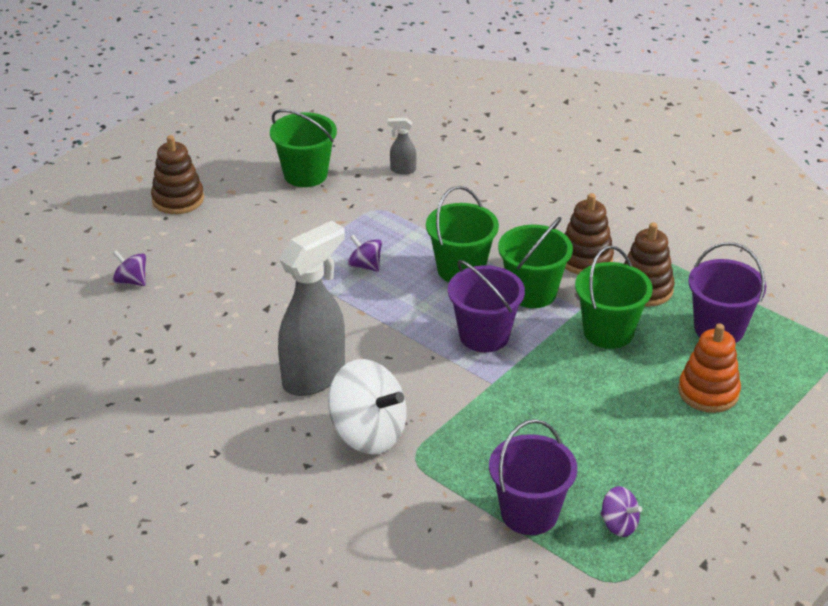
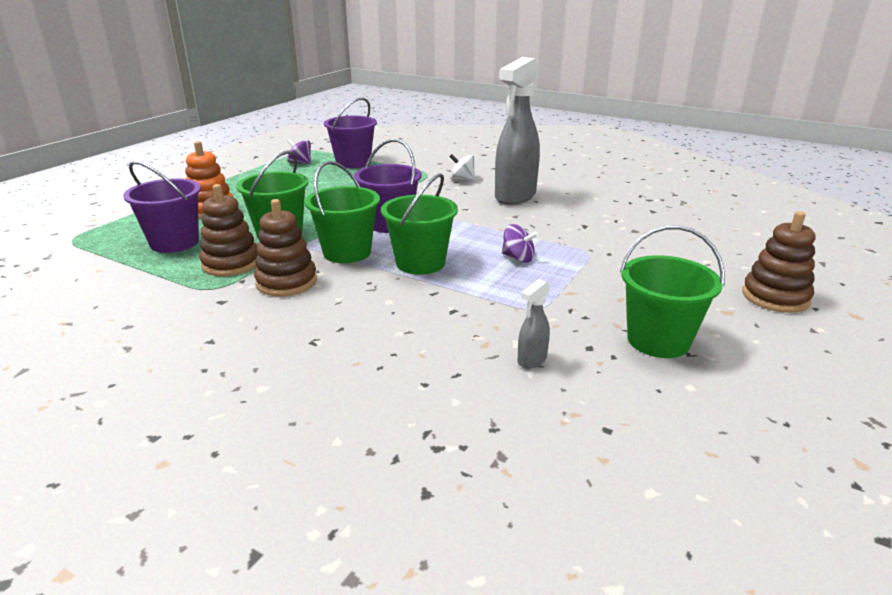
camera: 170 degrees right, 10 degrees down
purple spinning top [113,250,146,286] -> none
white spinning top [328,359,406,454] -> white spinning top [449,154,475,180], size x0.49
grey spray bottle [387,118,417,175] -> grey spray bottle turned 135 degrees clockwise [517,279,550,369]

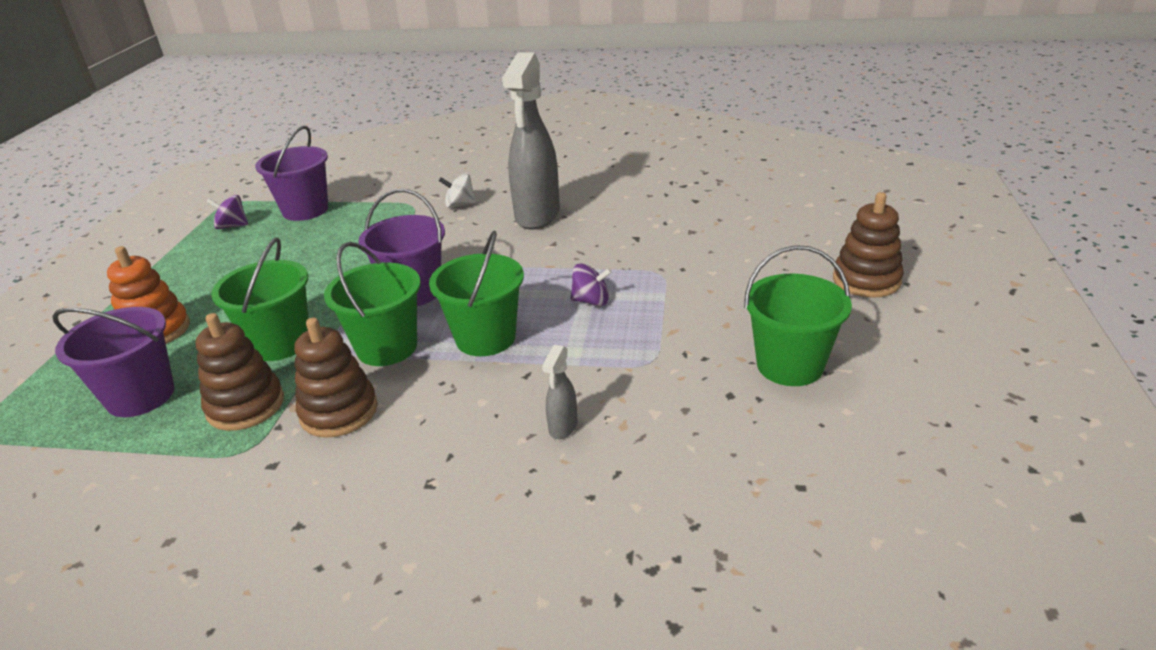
camera: 20 degrees left, 5 degrees up
grey spray bottle [517,279,550,369] -> grey spray bottle moved to [542,345,578,439]

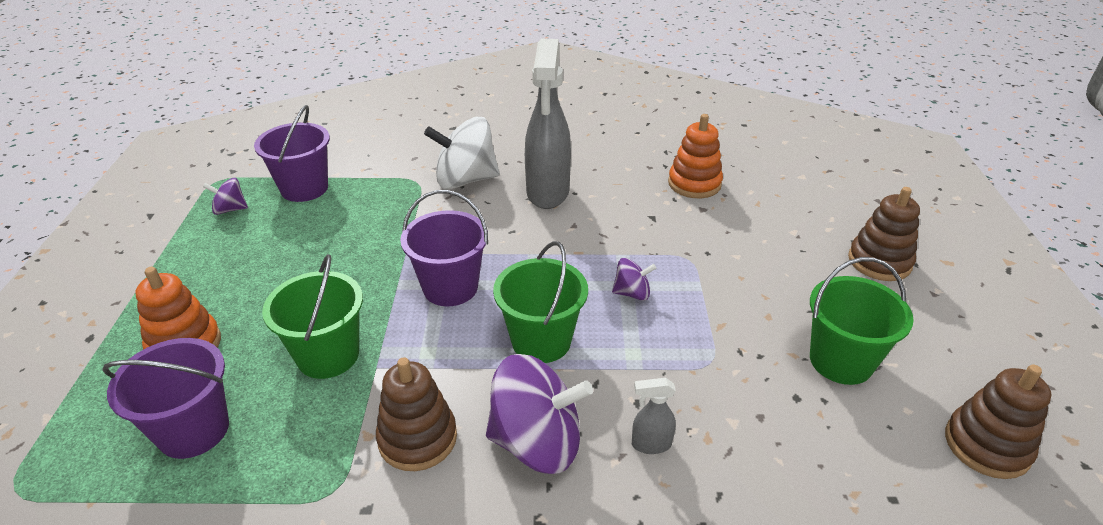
camera: 10 degrees left, 5 degrees up
brown stacking toy [195,313,284,431] -> brown stacking toy moved to [945,365,1052,479]
green bucket [324,242,421,366] -> none
white spinning top [439,173,477,208] -> white spinning top [424,117,499,189], size x2.03
grey spray bottle [542,345,578,439] -> grey spray bottle turned 75 degrees clockwise [632,378,676,454]
none -> purple spinning top [486,354,593,474]
none -> orange stacking toy [668,114,723,198]

